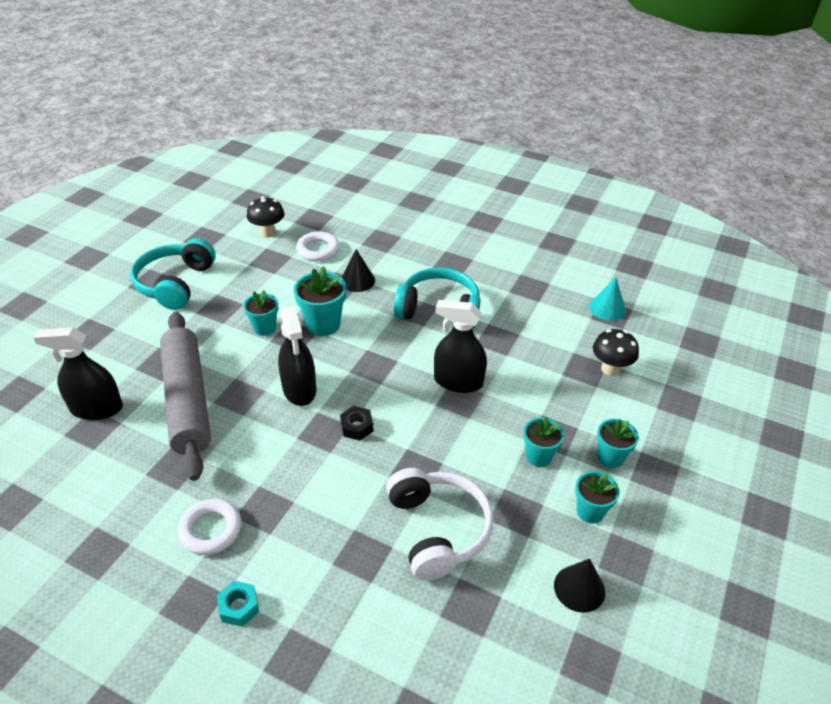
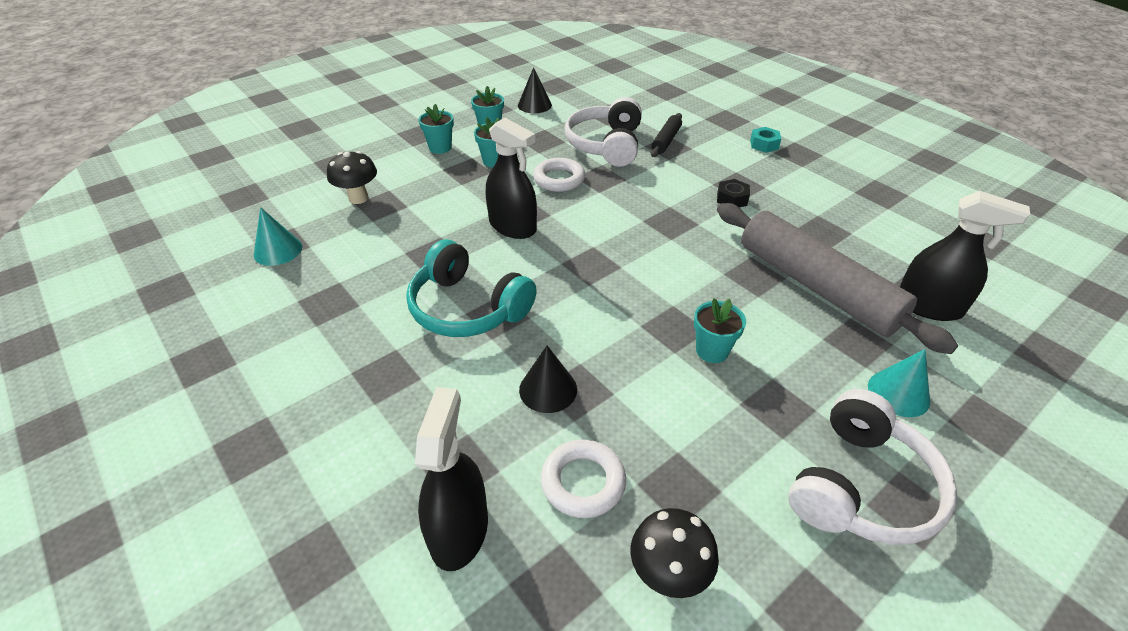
camera: 155 degrees left, 0 degrees up
turquoise headphones [130,238,216,310] -> white headphones [788,389,957,545]
grey rolling pin [160,312,211,481] -> grey rolling pin turned 45 degrees counterclockwise [717,203,958,354]
white ring [178,499,242,555] -> white ring moved to [533,158,585,192]
black spray bottle [278,306,316,406] -> black spray bottle moved to [415,387,488,571]
turquoise flower pot [294,266,346,336] -> none
black nut [340,406,373,441] -> black nut moved to [717,179,750,208]
none -> black rolling pin [651,113,682,157]
none -> turquoise cone [868,349,930,417]

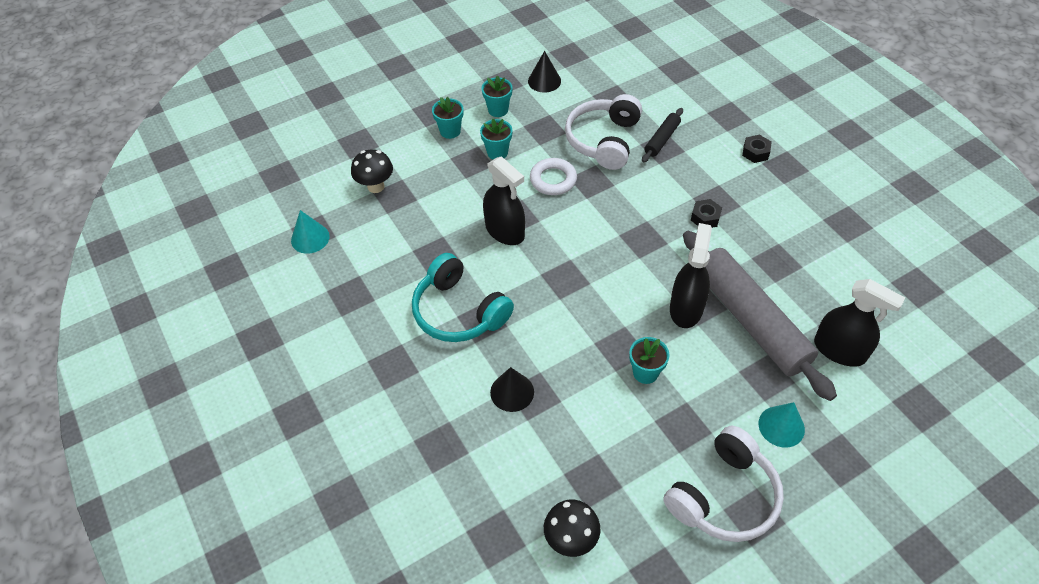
camera: 10 degrees right, 10 degrees up
black spray bottle [415,387,488,571] -> black spray bottle moved to [670,223,712,328]
white ring [541,440,626,518] -> none
turquoise nut [750,127,781,153] -> black nut [742,135,772,163]

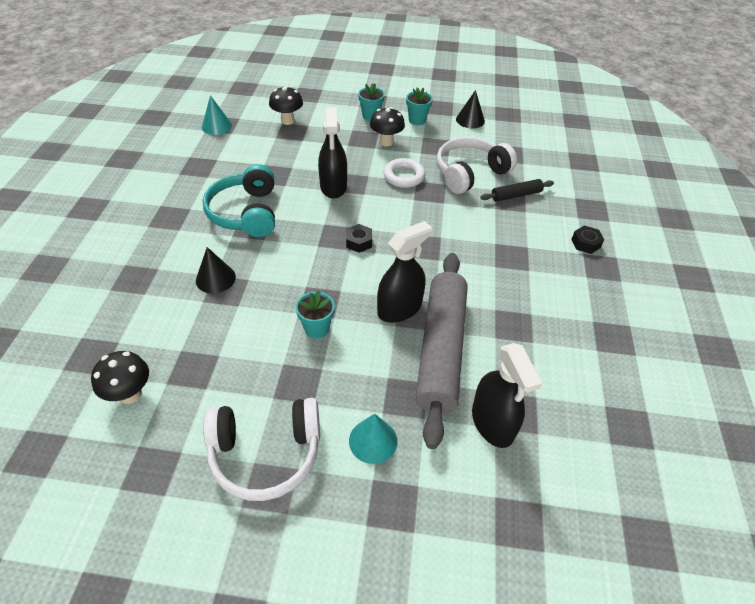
camera: 35 degrees right, 5 degrees down
turquoise flower pot [480,118,513,159] -> black mushroom [370,107,405,147]
black nut [691,199,722,228] -> black nut moved to [346,224,372,253]

